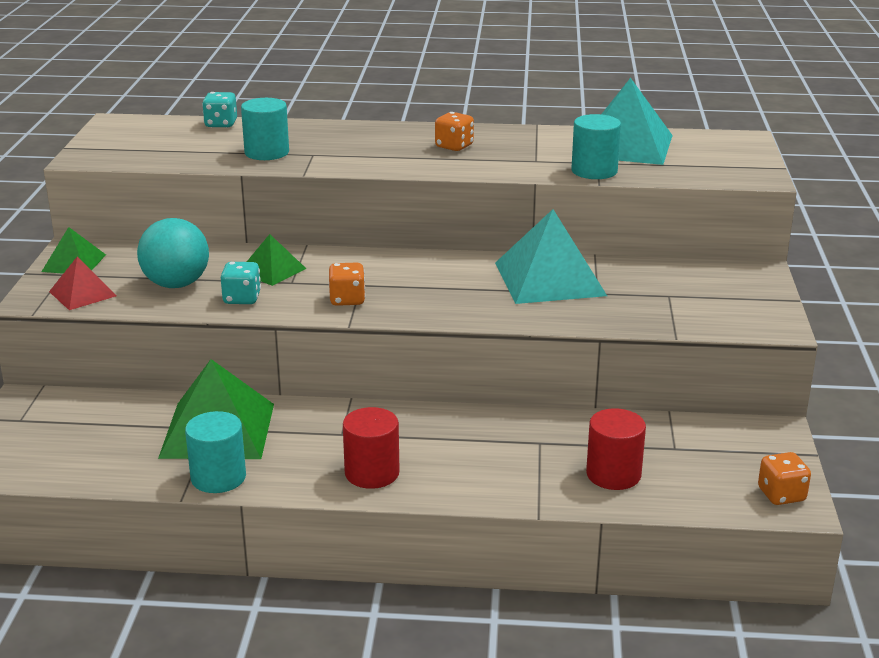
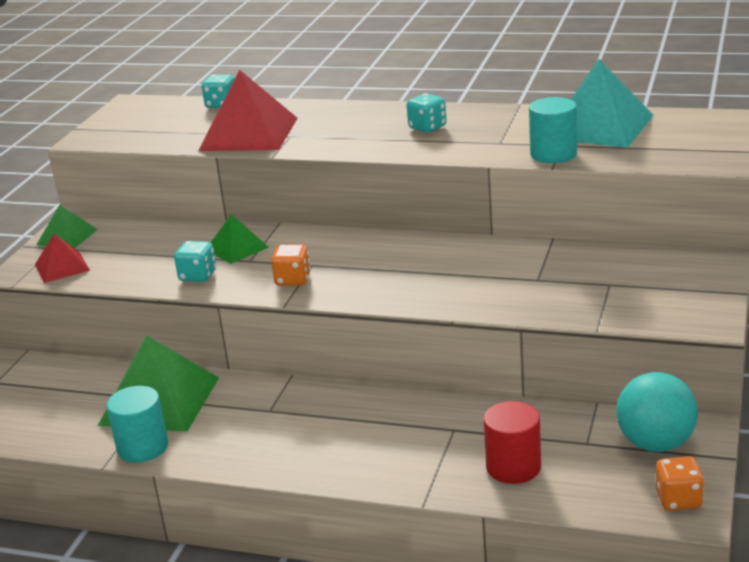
camera: 15 degrees right, 0 degrees up
turquoise ball [137,218,209,288] -> turquoise ball moved to [616,372,698,452]
turquoise cylinder [241,98,289,160] -> red pyramid [198,70,297,151]
red cylinder [343,407,400,489] -> none
orange dice [435,112,474,151] -> turquoise dice [407,93,447,133]
turquoise pyramid [495,209,607,304] -> none

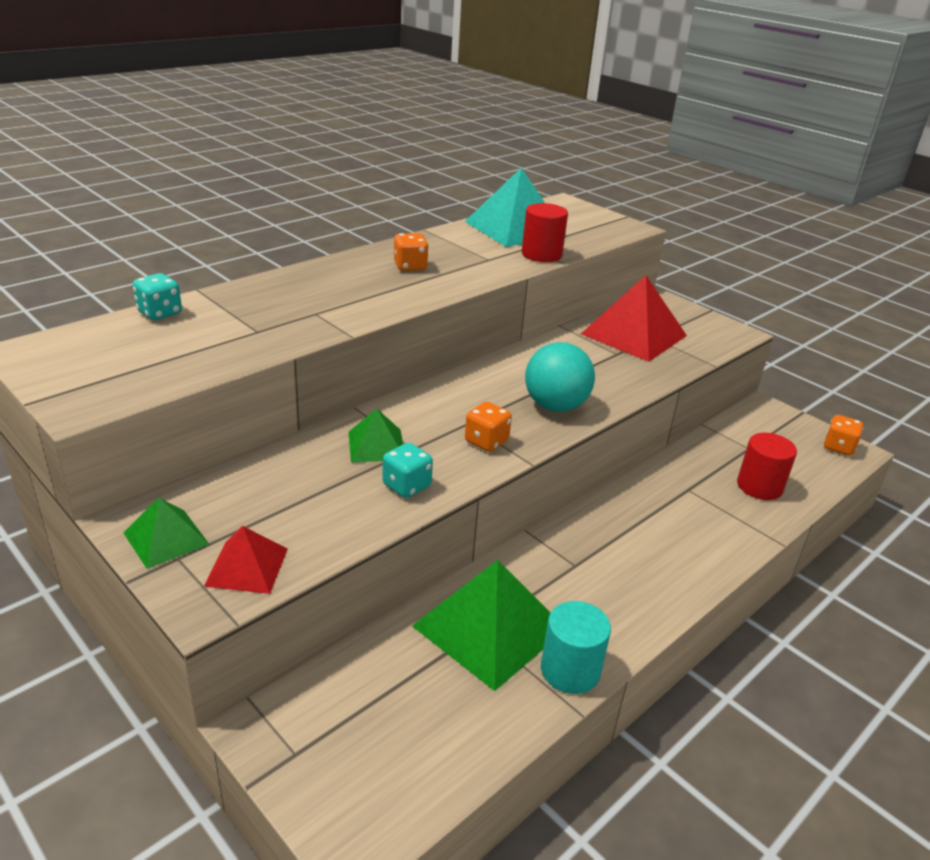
camera: 65 degrees left, 5 degrees up
red pyramid [198,70,297,151] -> red pyramid moved to [581,275,687,362]
turquoise dice [407,93,447,133] -> orange dice [394,233,429,271]
turquoise cylinder [529,97,577,163] -> red cylinder [522,203,568,262]
turquoise ball [616,372,698,452] -> turquoise ball moved to [525,342,595,412]

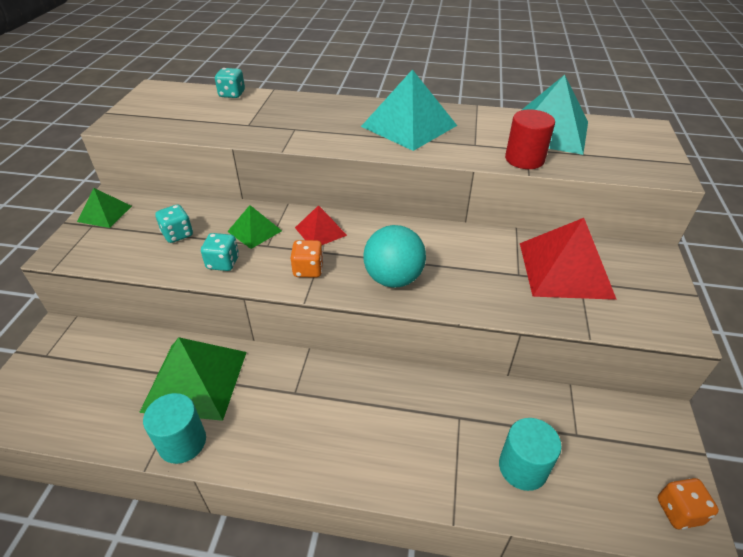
camera: 55 degrees right, 10 degrees up
red pyramid [204,526,288,594] -> red pyramid moved to [295,205,347,245]
orange dice [394,233,429,271] -> turquoise pyramid [361,69,457,151]
red cylinder [737,433,797,500] -> turquoise cylinder [499,418,562,491]
none -> turquoise dice [155,205,193,243]

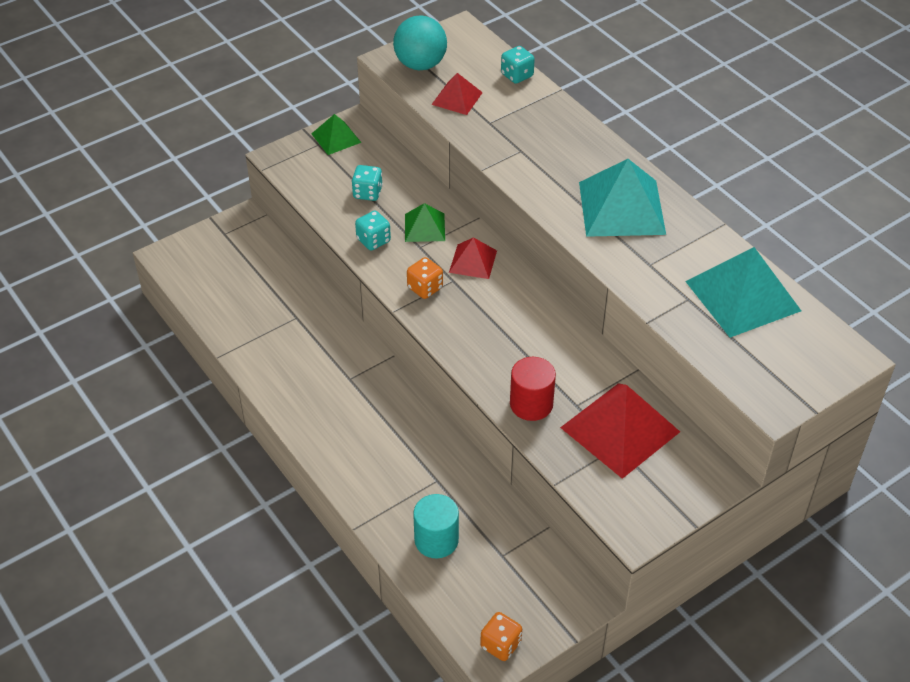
camera: 45 degrees right, 5 degrees up
green pyramid [139,337,247,421] -> none
turquoise cylinder [143,393,206,464] -> none
turquoise ball [363,225,426,288] -> turquoise ball moved to [393,15,447,70]
red cylinder [505,110,555,169] -> red cylinder moved to [510,357,556,421]
none -> red pyramid [431,73,483,115]

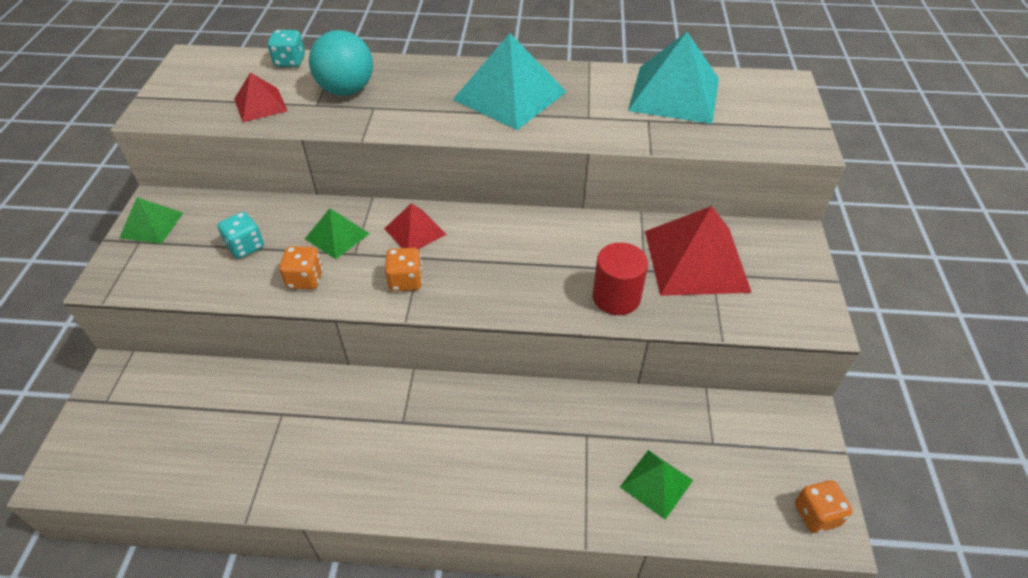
camera: 50 degrees left, 0 degrees up
turquoise dice [355,211,391,251] -> orange dice [279,246,323,289]
turquoise ball [393,15,447,70] -> turquoise ball moved to [309,30,373,96]
turquoise cylinder [413,494,459,558] -> green pyramid [620,450,693,520]

